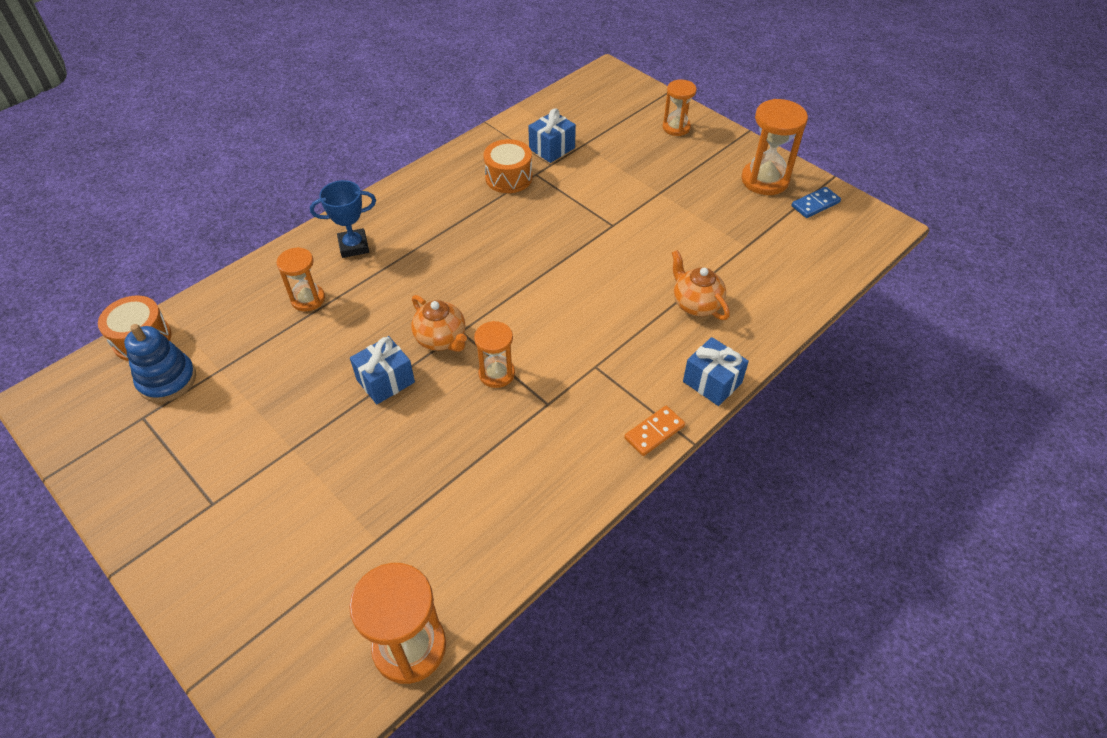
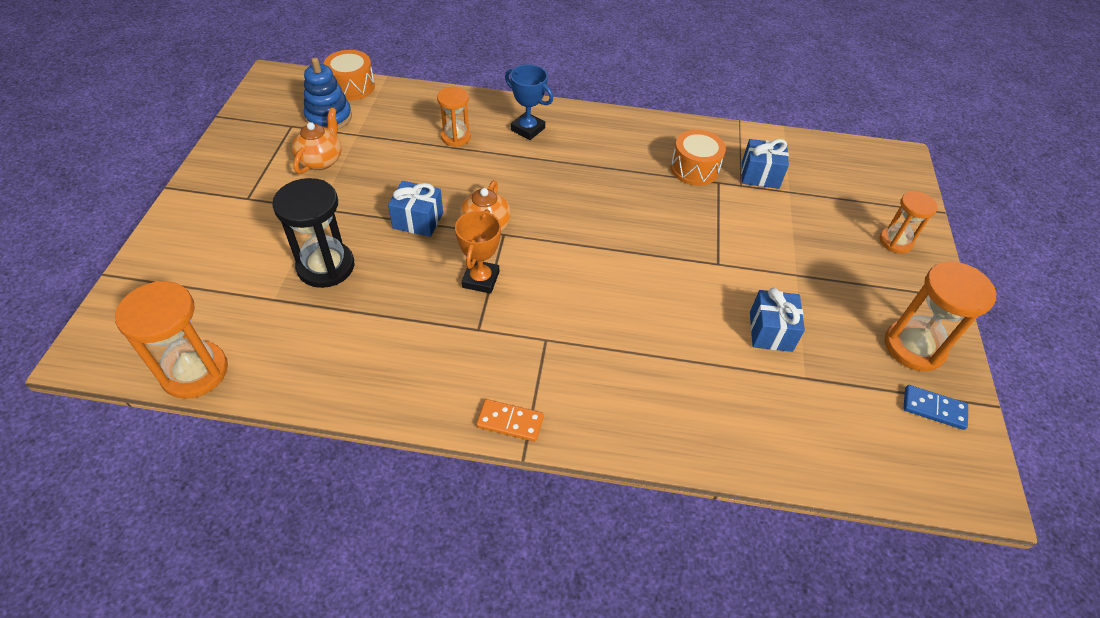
camera: 50 degrees right, 0 degrees up
orange hourglass [474,321,515,388] -> orange trophy [455,209,501,294]
orange teapot [672,250,730,320] -> orange teapot moved to [292,108,341,174]
blue gift [683,337,749,406] -> blue gift moved to [750,288,805,352]
none -> black hourglass [272,178,354,288]

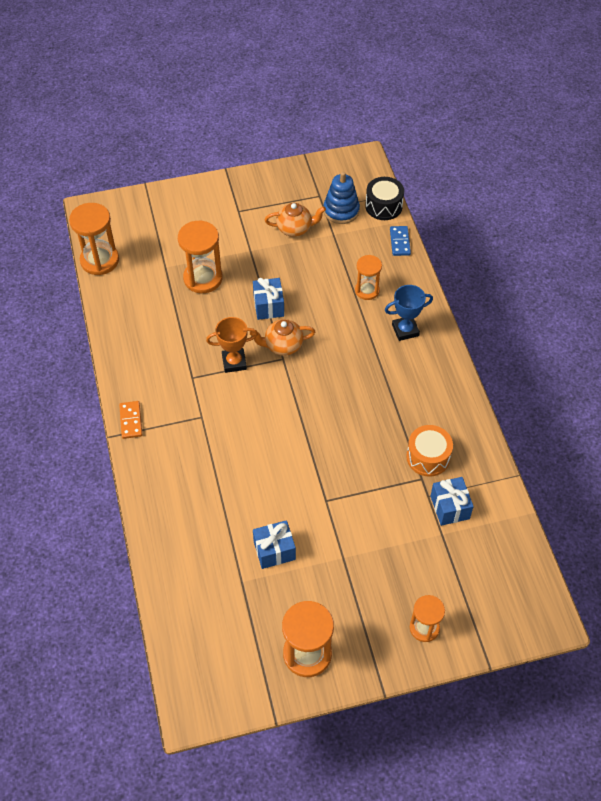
camera: 70 degrees right, 5 degrees up
black hourglass [272,178,354,288] -> orange hourglass [178,221,223,293]
orange drum [324,50,375,101] -> black drum [365,177,404,220]
blue trophy [505,64,553,140] -> blue trophy turned 60 degrees clockwise [385,285,433,341]
blue domino [903,385,968,430] -> blue domino moved to [390,226,411,256]

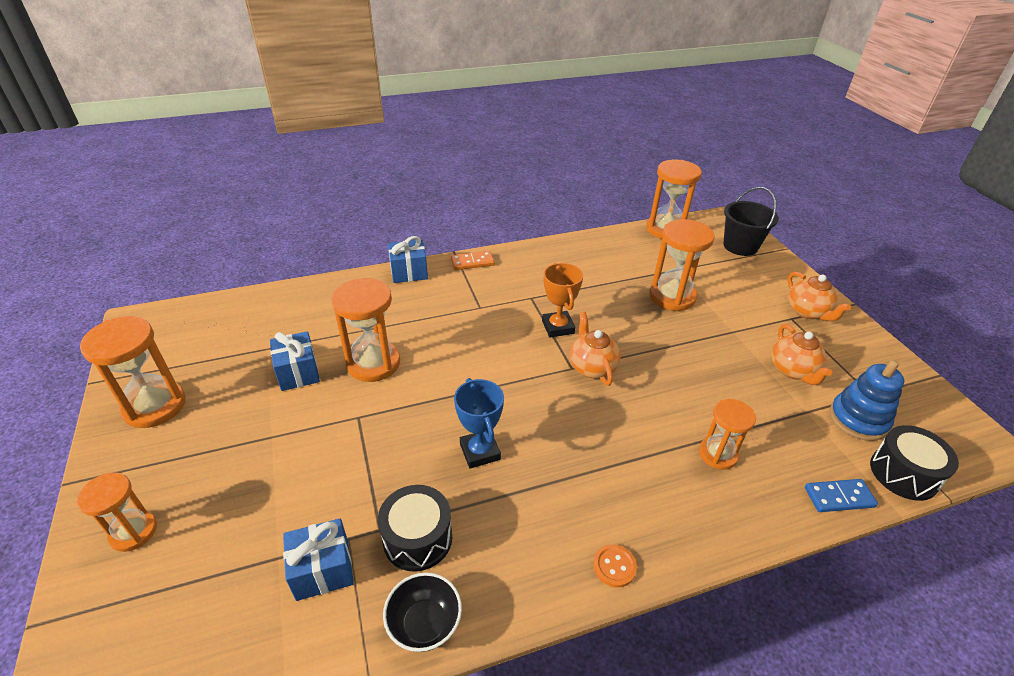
camera: 85 degrees right, 15 degrees down
blue gift [253,278,284,320] -> blue gift moved to [388,236,428,283]
blue trophy [385,285,433,341] -> blue trophy moved to [454,378,504,469]
orange drum [406,425,453,477] -> black drum [378,485,452,572]
none -> orange hourglass [332,278,400,382]
none -> black bowl [383,572,462,652]
none -> orange button [593,544,637,588]
none -> black bucket [723,187,779,256]
none -> orange teapot [787,272,851,321]

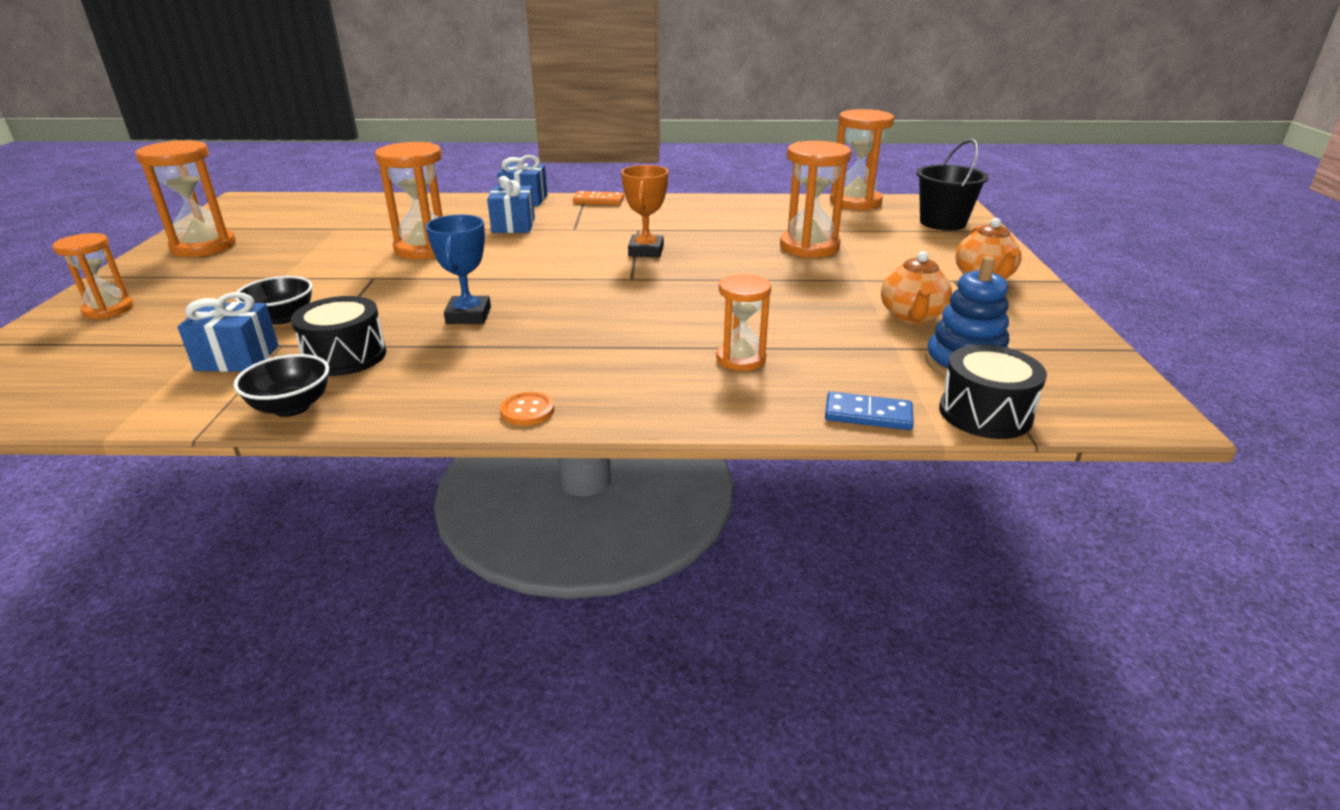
camera: 20 degrees right, 10 degrees down
blue gift [270,331,320,391] -> blue gift moved to [487,176,535,233]
orange teapot [570,312,621,386] -> none
none -> black bowl [235,276,313,325]

